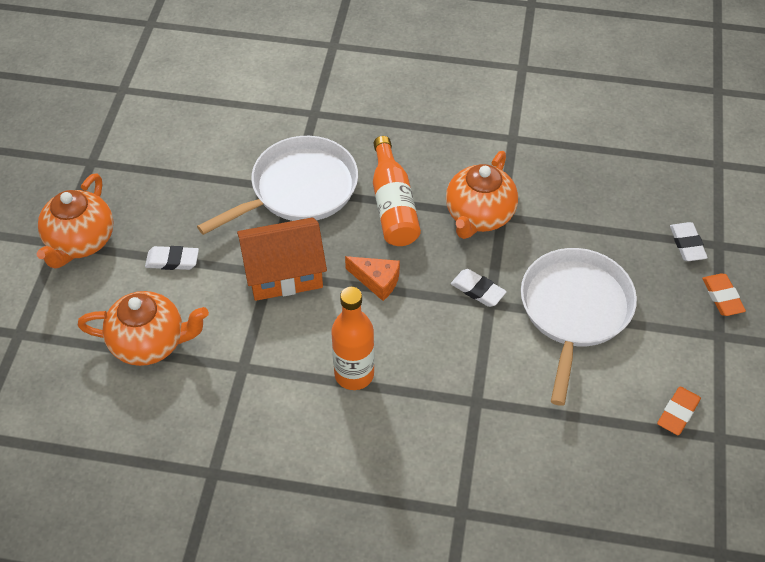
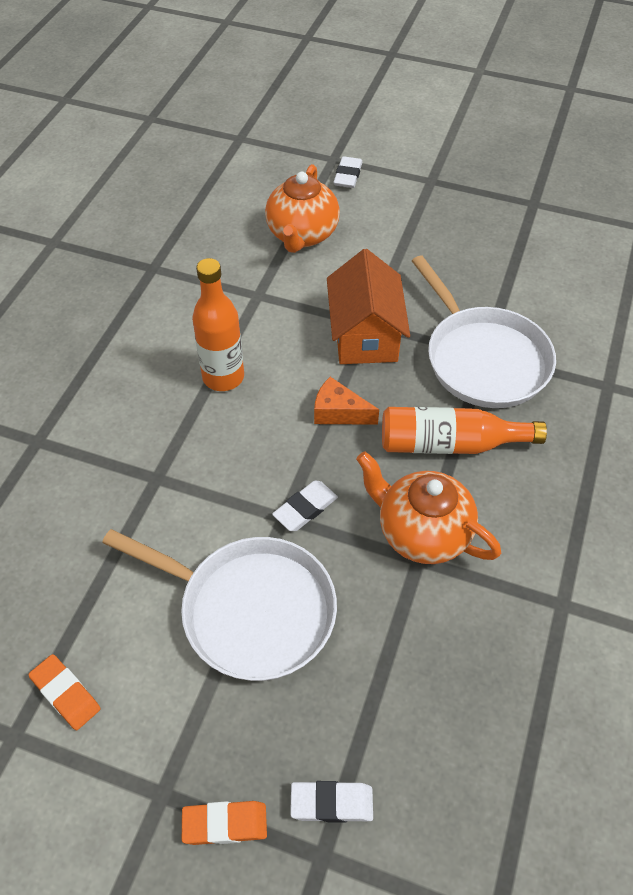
camera: 100 degrees right, 0 degrees up
orange teapot [36,173,114,269] -> none
white eraser [145,246,199,270] -> white eraser moved to [333,156,362,188]
orange cheese [345,256,400,301] -> orange cheese turned 75 degrees clockwise [314,377,379,425]

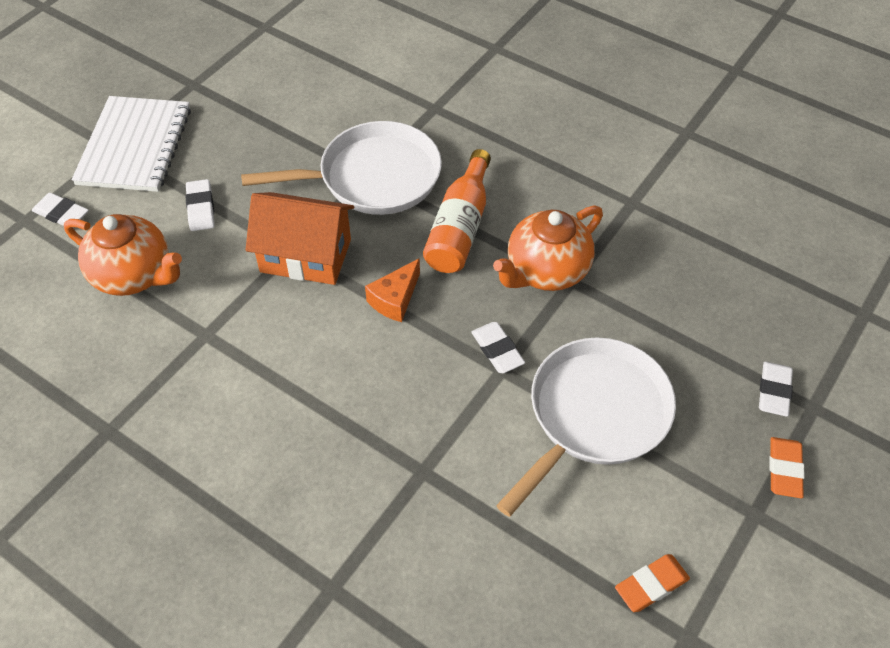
camera: 75 degrees left, 0 degrees up
orange bottle [192,258,244,391] -> none
none -> white notebook [72,96,191,192]
none -> white eraser [186,179,214,231]

